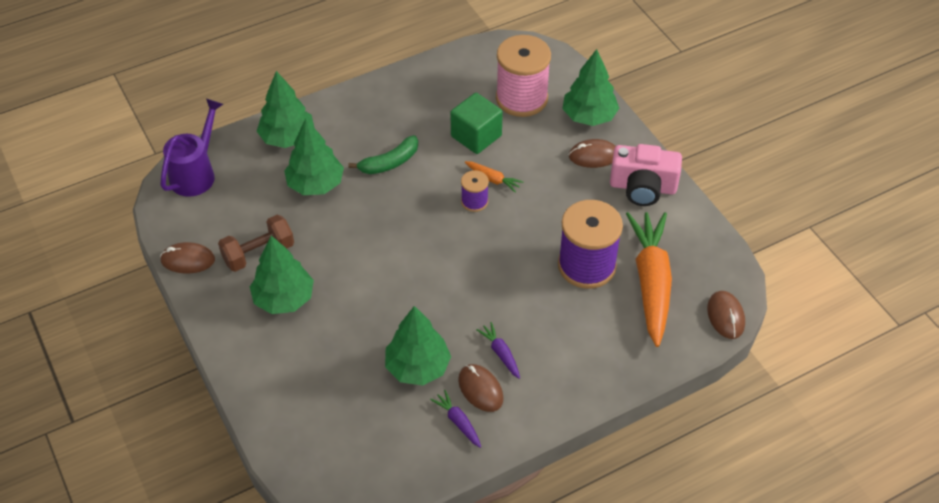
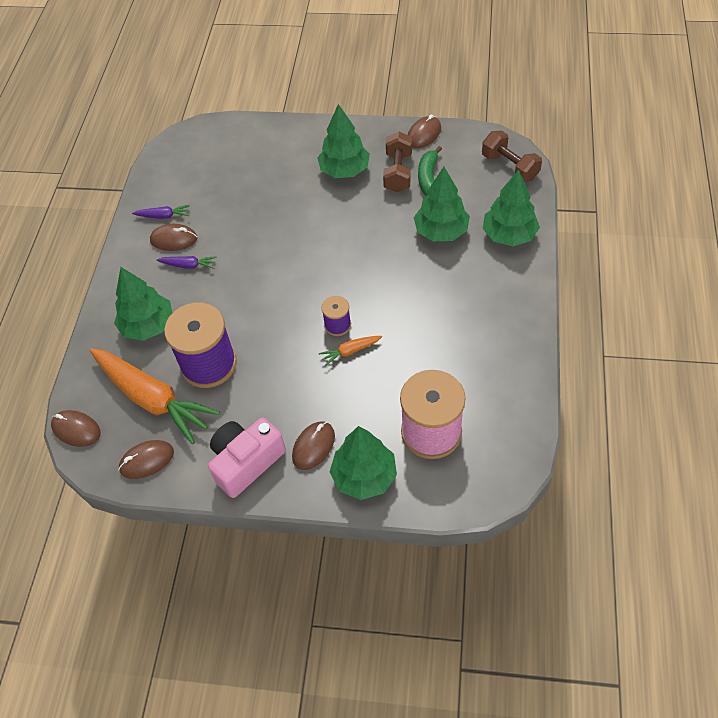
camera: 130 degrees right, 5 degrees up
purple watering can [160,99,223,197] -> brown dumbbell [482,130,542,182]
green banana [348,135,418,174] -> green banana moved to [418,146,442,196]
green tree [385,306,451,385] -> green tree moved to [114,267,172,341]
green cube [450,93,503,154] -> none
none -> brown mouse [118,440,174,479]

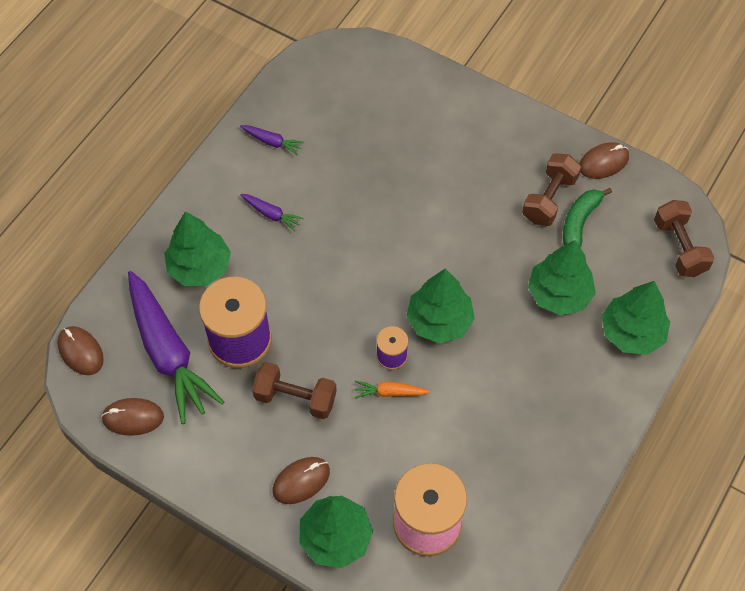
camera: 20 degrees right, 5 degrees up
orange carrot [90,348,220,444] -> purple carrot [128,271,224,424]
brown mouse [150,224,197,251] -> none
pink camera [208,417,286,498] -> none
green tree [317,104,370,178] -> green tree moved to [406,269,475,343]
none -> brown dumbbell [252,362,337,419]

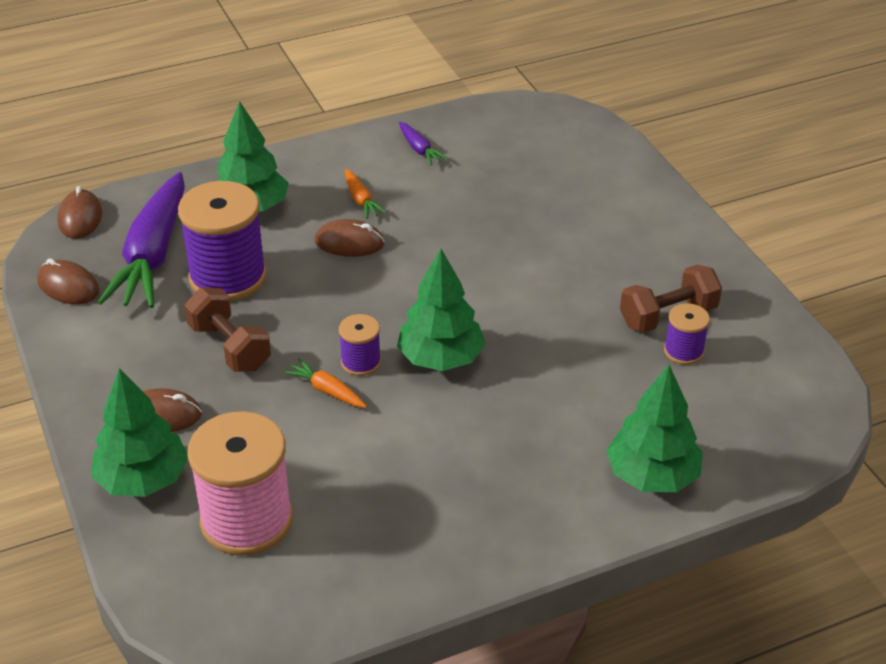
camera: 35 degrees right, 20 degrees down
purple carrot [240,194,304,232] -> orange carrot [345,169,387,219]
green tree [528,240,596,316] -> none
green banana [563,188,612,248] -> purple spool [664,303,710,365]
brown mouse [579,142,629,179] -> brown mouse moved to [315,219,385,257]
brown dumbbell [654,200,714,277] -> none

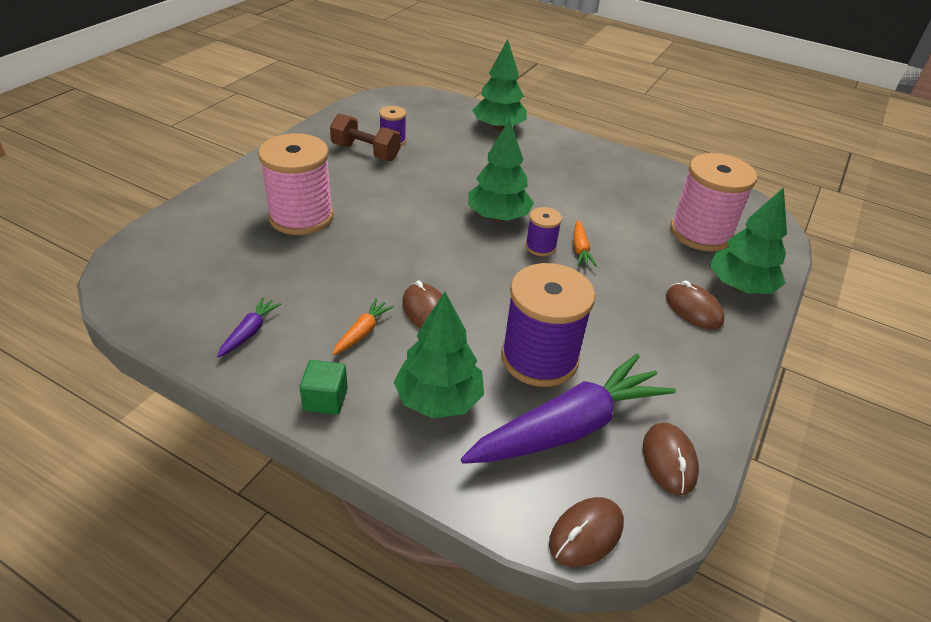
camera: 130 degrees left, 0 degrees up
brown dumbbell [184,287,271,372] -> none
none -> pink spool [258,133,334,235]
none -> green cube [299,360,348,415]

